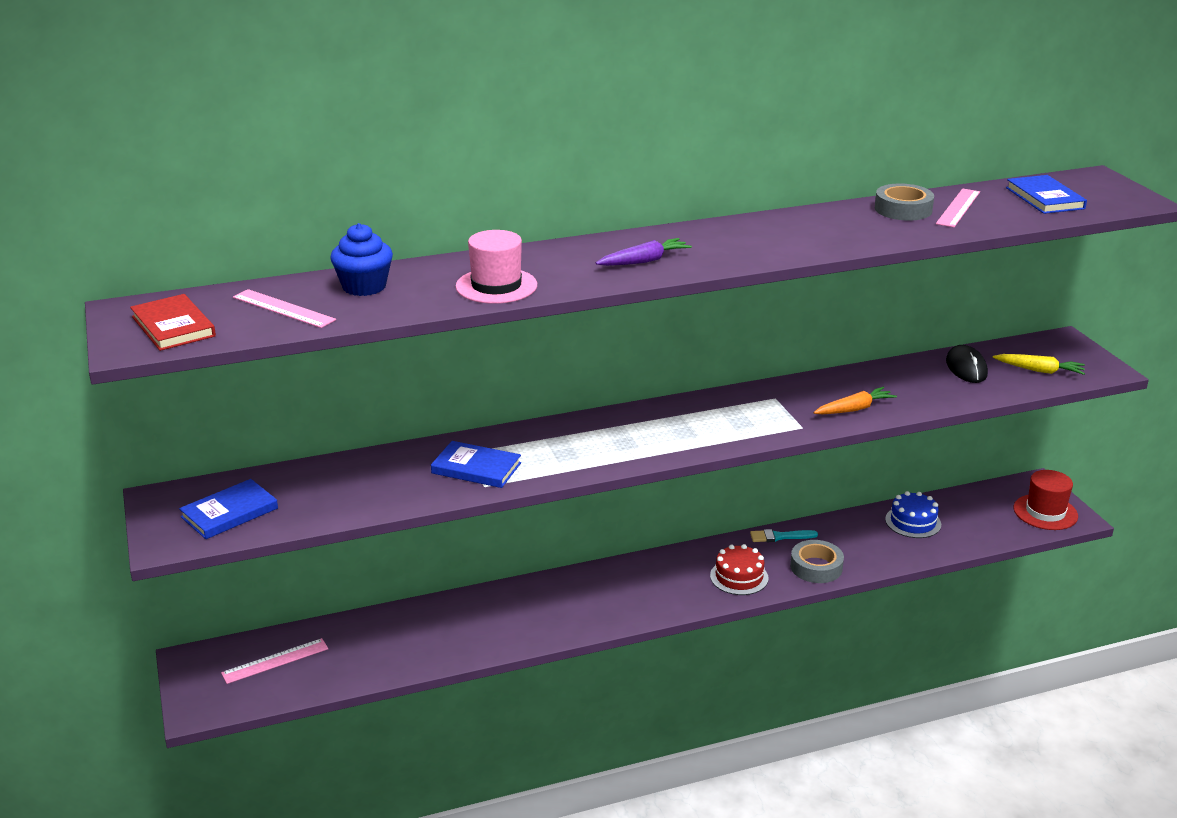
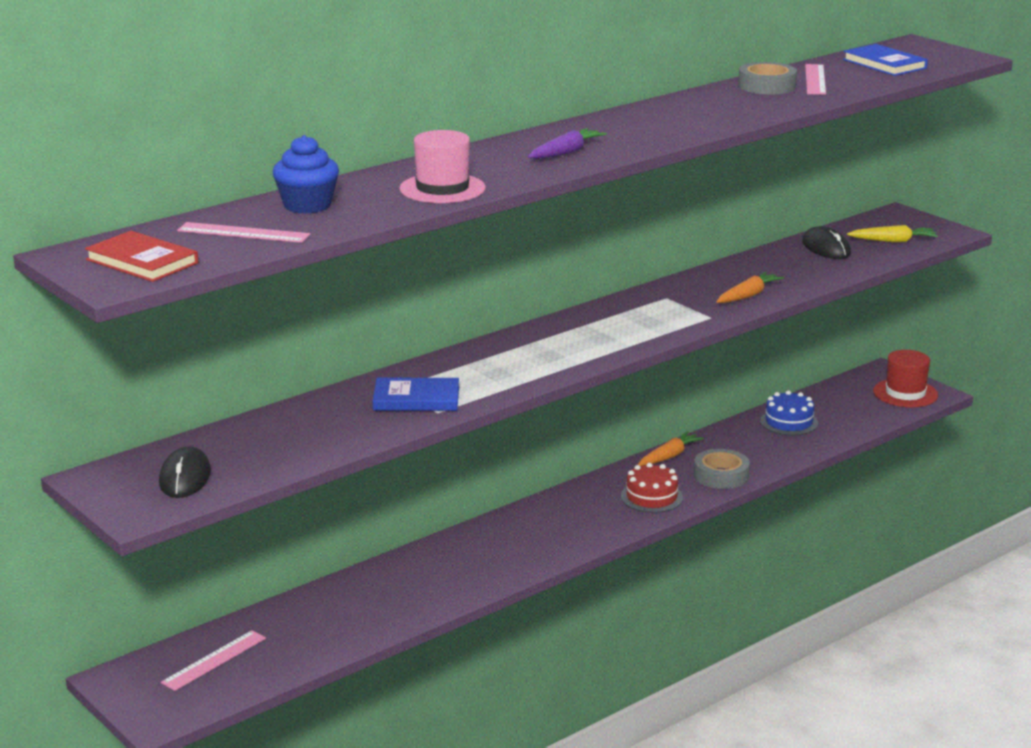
camera: 20 degrees left, 5 degrees down
blue book [179,479,278,539] -> black mouse [159,447,211,498]
turquoise brush [750,529,818,542] -> orange carrot [638,431,704,466]

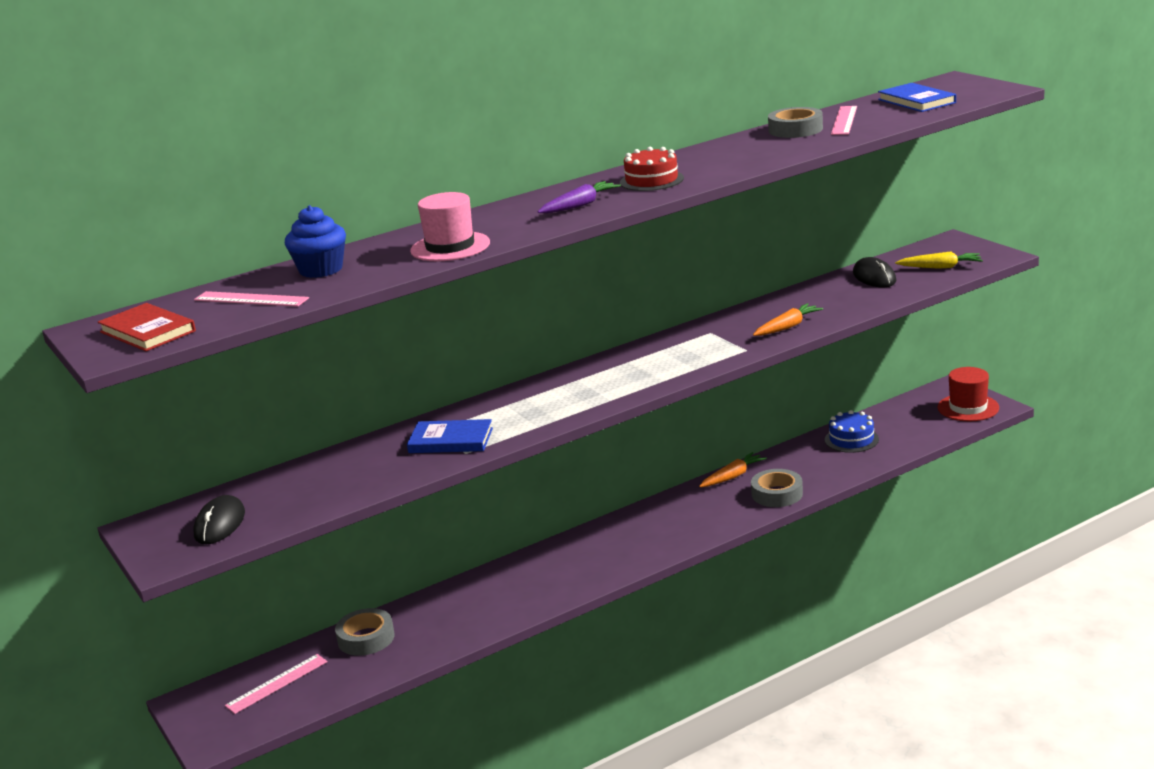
camera: 10 degrees right, 0 degrees up
red cake [621,463,683,513] -> red cake moved to [620,147,684,191]
none -> grey tape [335,608,395,656]

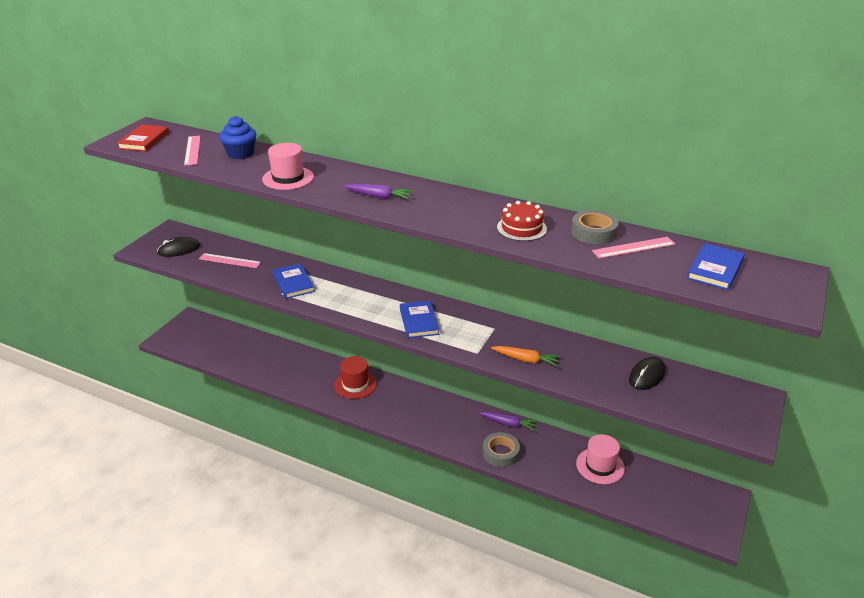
camera: 55 degrees right, 10 degrees up
pink ruler [225,654,328,714] -> pink ruler moved to [199,253,261,268]
grey tape [335,608,395,656] -> none
red cake [620,147,684,191] -> red cake moved to [497,201,547,241]
orange carrot [699,452,767,487] -> purple carrot [479,411,538,431]
blue cake [825,410,879,453] -> pink hat [576,434,625,484]
yellow carrot [895,252,983,269] -> none
red hat [937,367,999,421] -> red hat moved to [334,356,377,399]
none -> blue book [400,301,440,338]

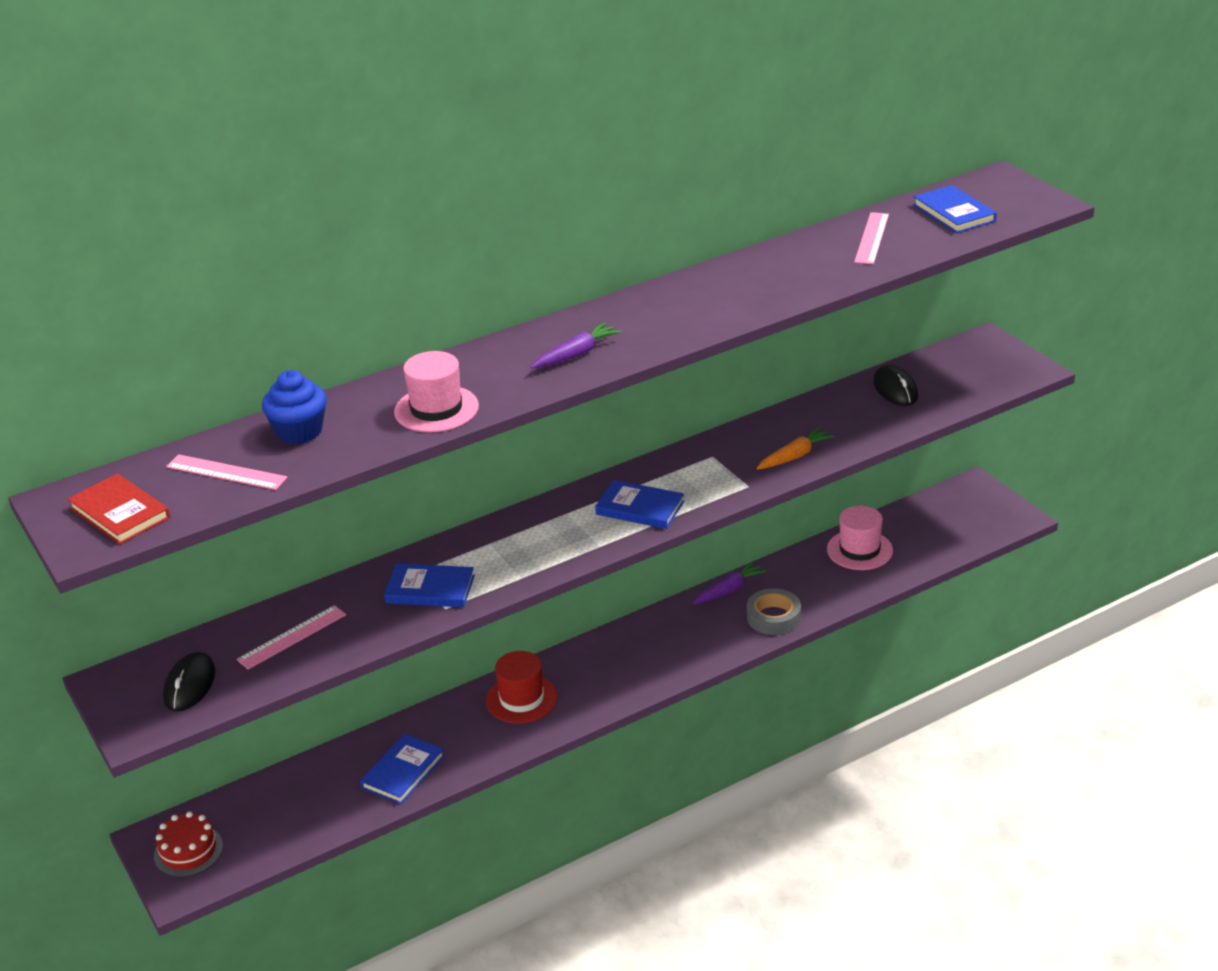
camera: 55 degrees left, 0 degrees up
red cake [497,201,547,241] -> red cake moved to [154,811,223,877]
grey tape [571,210,619,244] -> none
none -> blue book [360,734,445,804]

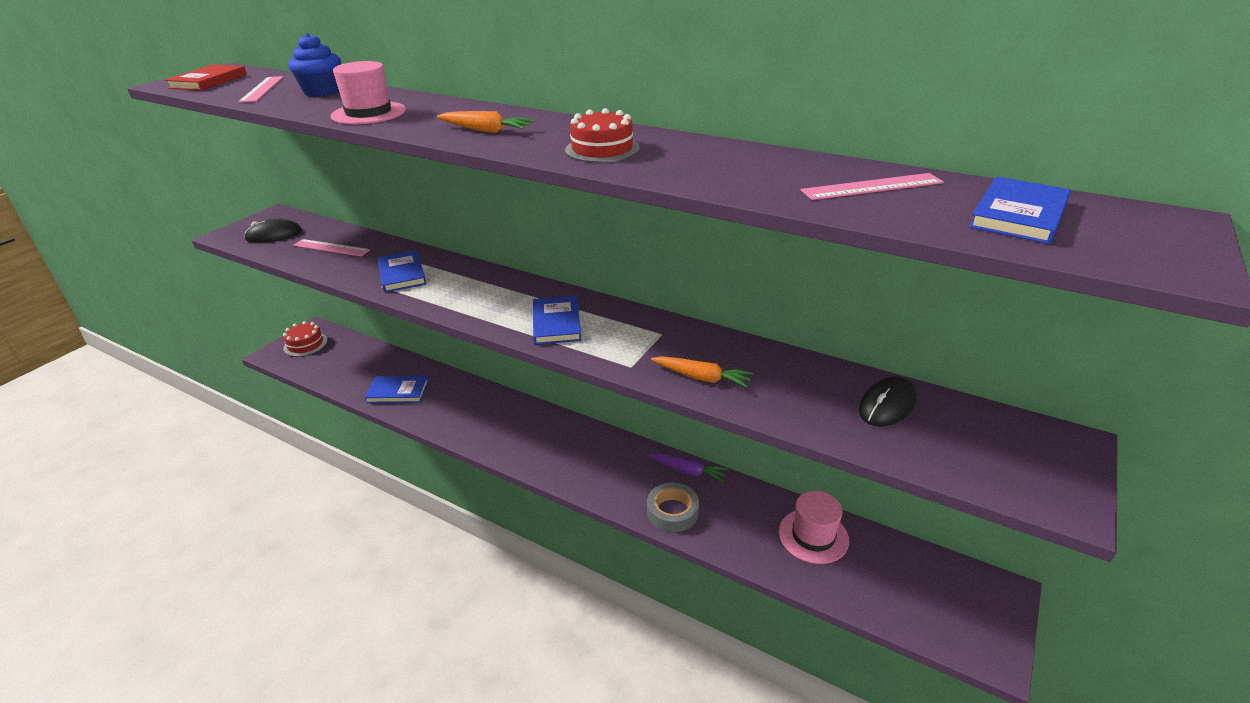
camera: 60 degrees right, 0 degrees up
red hat [486,651,558,723] -> none
purple carrot [531,322,622,368] -> orange carrot [437,111,534,133]
none -> red cake [565,108,640,163]

